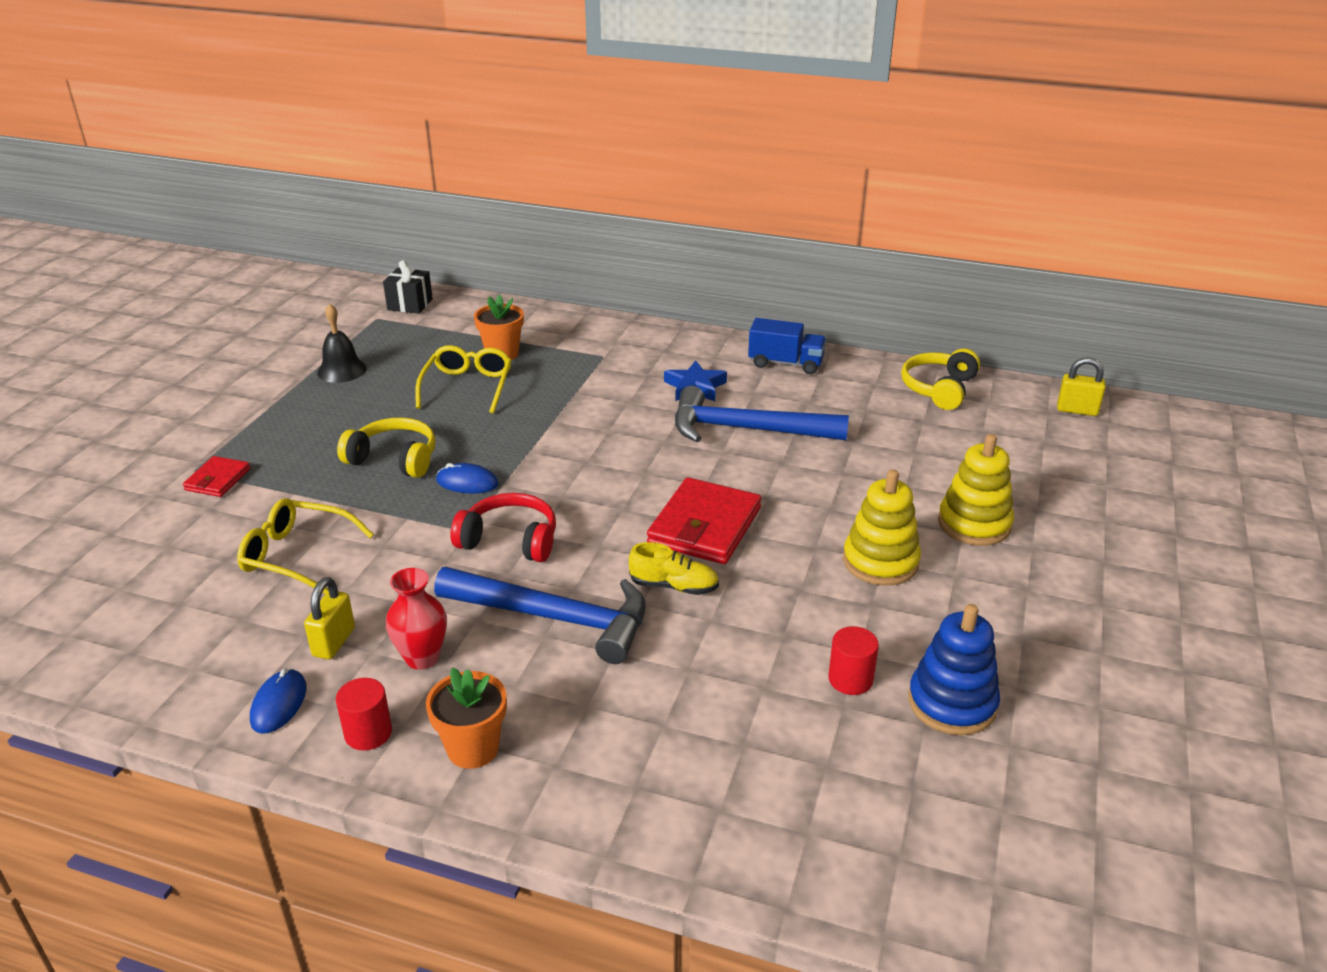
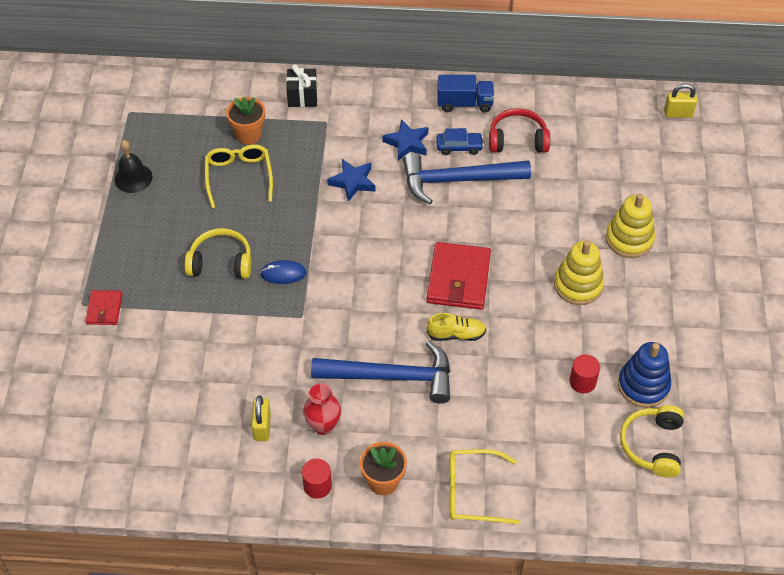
camera: 15 degrees left, 20 degrees up
yellow glasses [237,498,374,594] -> yellow glasses moved to [449,449,519,524]
blue mouse [250,669,306,734] -> none
black gift [383,260,433,314] -> black gift moved to [286,64,318,107]
red headphones [450,493,556,562] -> red headphones moved to [489,108,550,153]
yellow headphones [901,348,980,410] -> yellow headphones moved to [620,405,684,478]
none -> blue star [327,159,375,202]
none -> blue car [436,128,484,155]

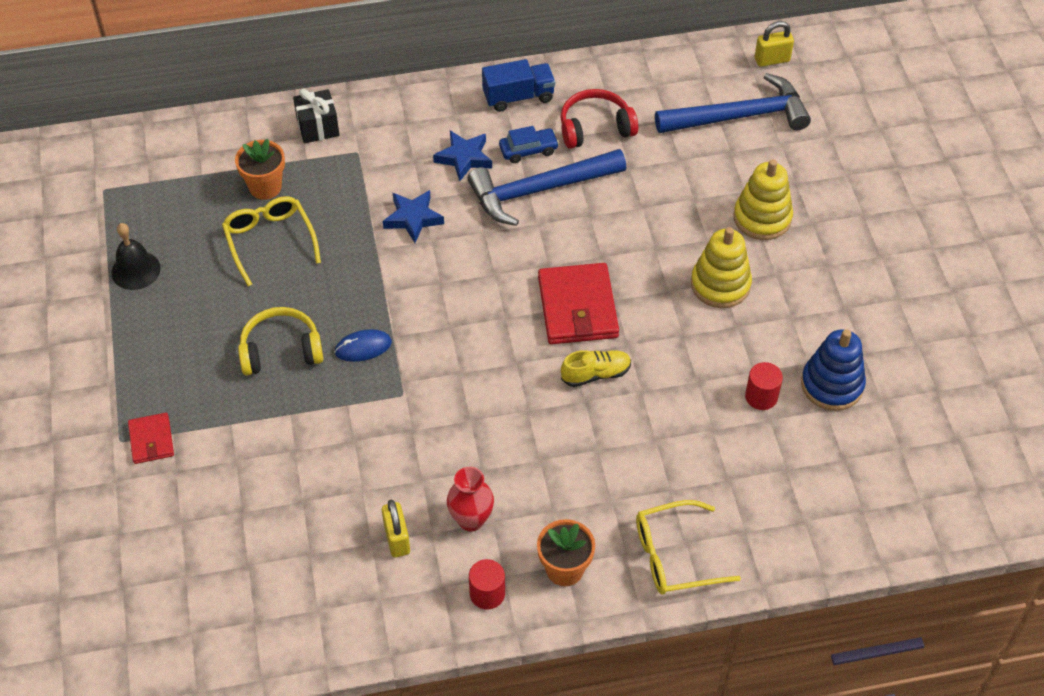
camera: 15 degrees left, 0 degrees up
blue hammer [311,341,450,404] -> blue hammer moved to [655,73,811,133]
yellow headphones [620,405,684,478] -> none

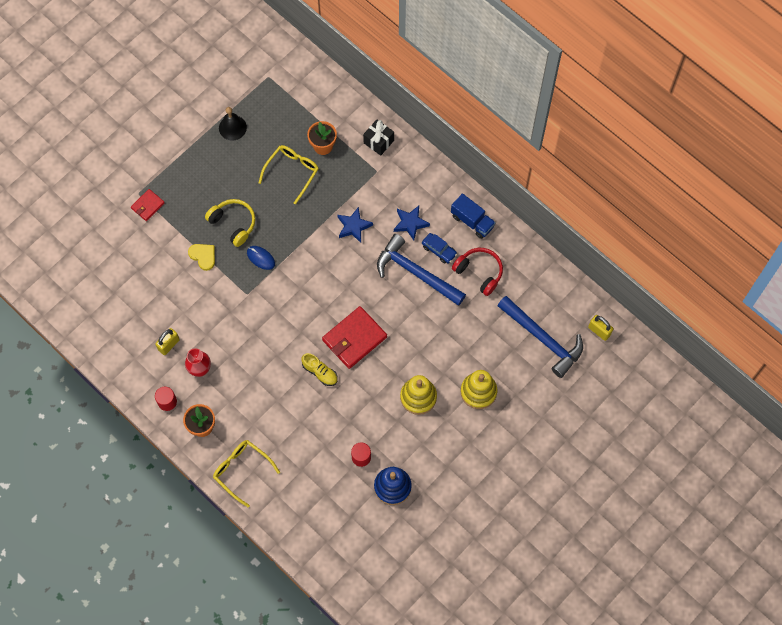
camera: 55 degrees right, 15 degrees up
none -> yellow heart [188,244,215,271]

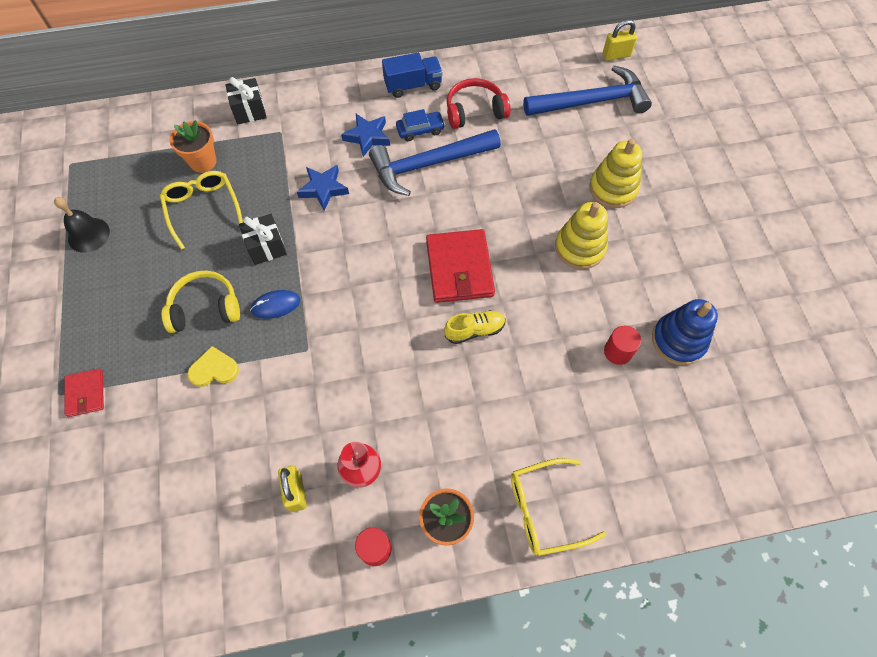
camera: 55 degrees left, 5 degrees down
none -> black gift [239,214,287,265]

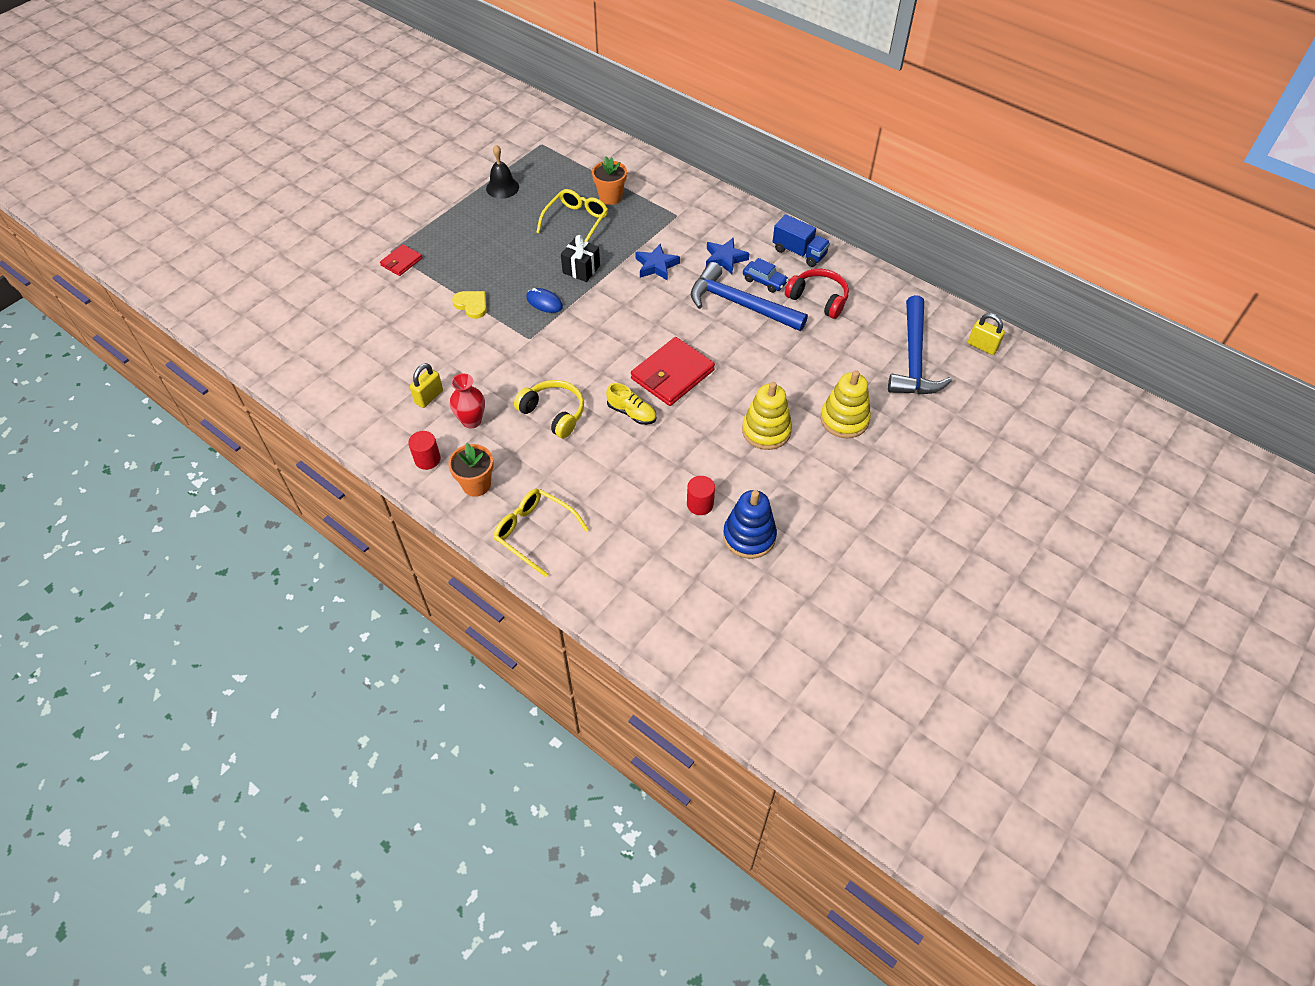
camera: 50 degrees right, 10 degrees down
yellow headphones [162,271,240,333] -> yellow headphones moved to [514,380,584,438]
black gift [225,77,267,124] -> none
blue hammer [523,65,652,116] -> blue hammer turned 60 degrees clockwise [888,295,952,394]

